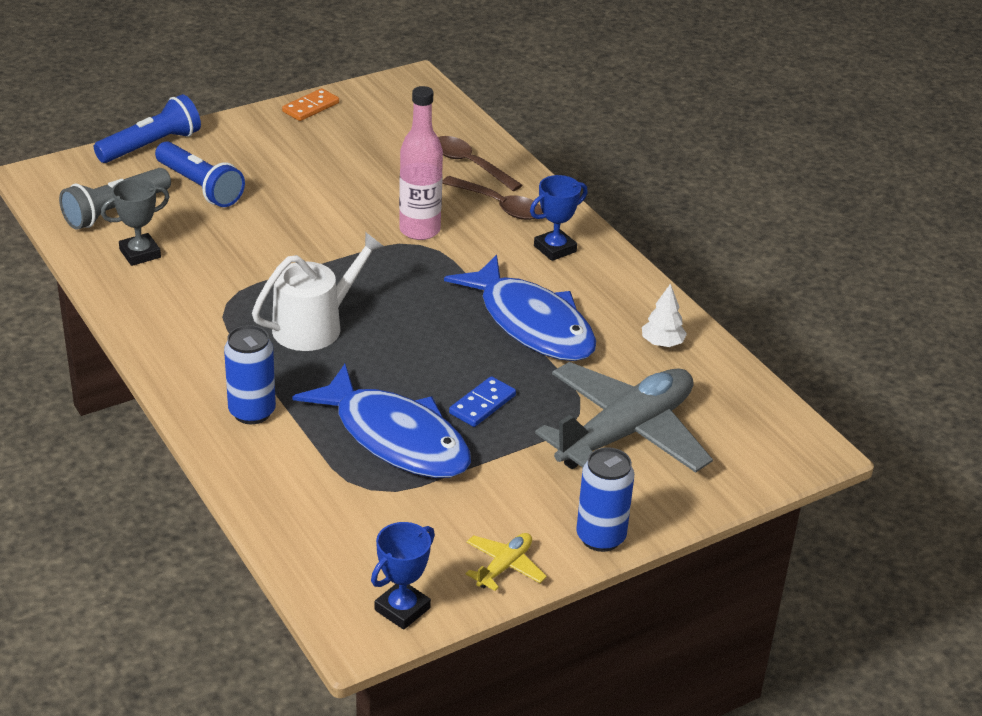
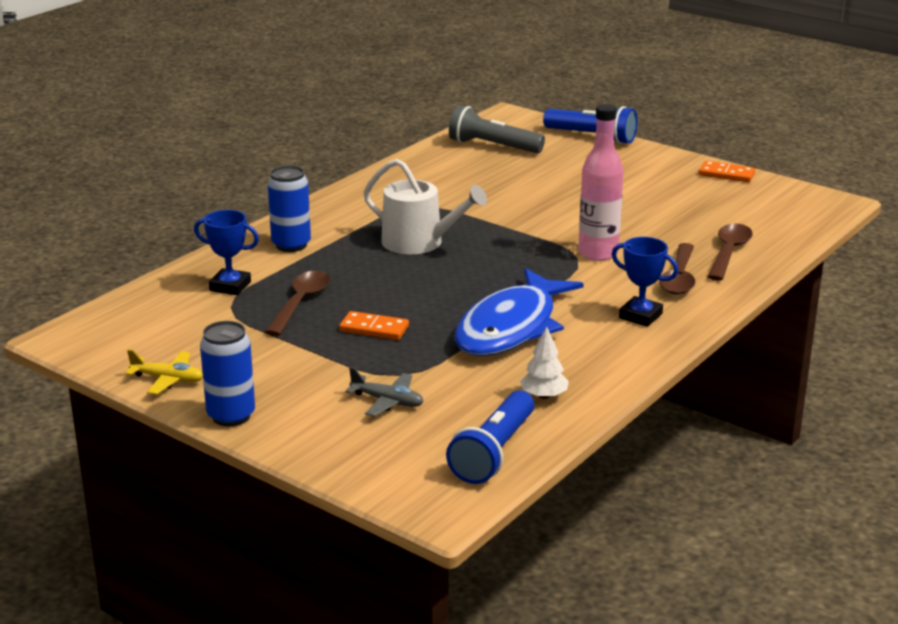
camera: 70 degrees right, 10 degrees down
grey trophy [101,178,170,266] -> none
blue flashlight [155,141,245,207] -> blue flashlight moved to [446,390,534,484]
blue fish [292,364,471,478] -> brown spoon [265,270,330,336]
blue trophy [371,522,435,630] -> blue trophy moved to [194,210,259,295]
blue domino [449,376,516,427] -> orange domino [339,311,409,340]
grey plane [535,362,713,473] -> grey plane [345,367,424,417], size x0.42

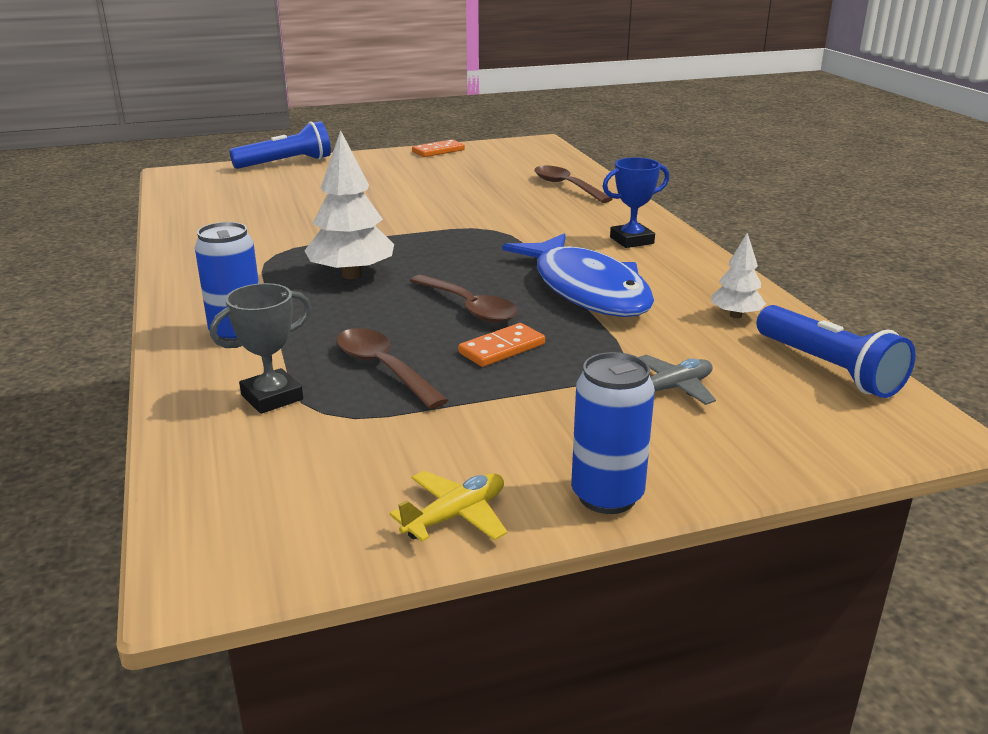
camera: 55 degrees left, 0 degrees up
blue trophy [194,210,259,295] -> grey trophy [210,283,311,414]
white watering can [363,159,487,254] -> white tree [305,130,394,279]
grey flashlight [449,105,545,153] -> none
pink bottle [578,104,624,261] -> none
brown spoon [659,243,695,295] -> brown spoon moved to [410,275,518,323]

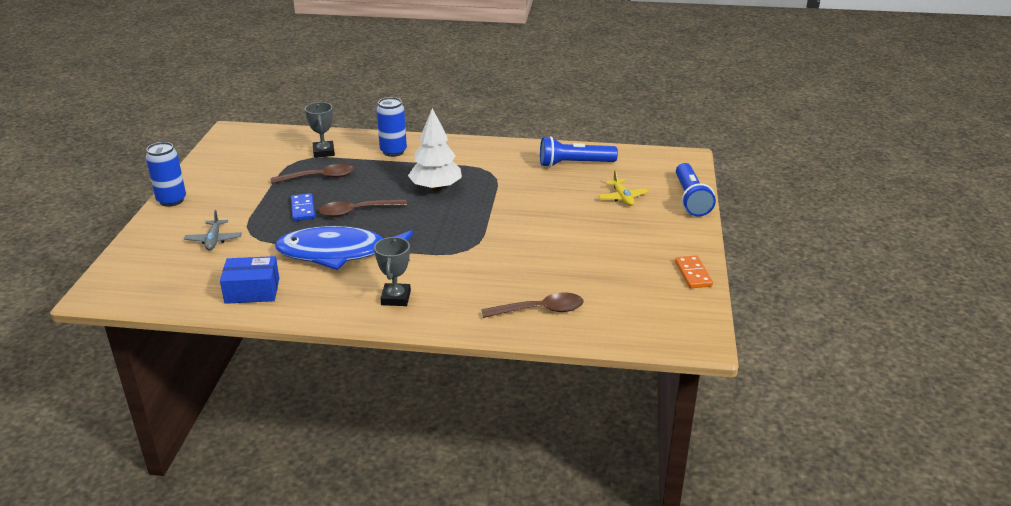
camera: 115 degrees right, 5 degrees up
yellow plane [389,471,508,541] -> yellow plane moved to [598,170,649,206]
orange domino [458,323,545,367] -> blue domino [291,193,315,221]
blue trophy [602,157,669,248] -> grey trophy [374,237,411,306]
white tree [711,232,766,318] -> blue box [220,256,279,304]
blue flashlight [756,305,916,398] -> blue flashlight moved to [540,136,618,167]

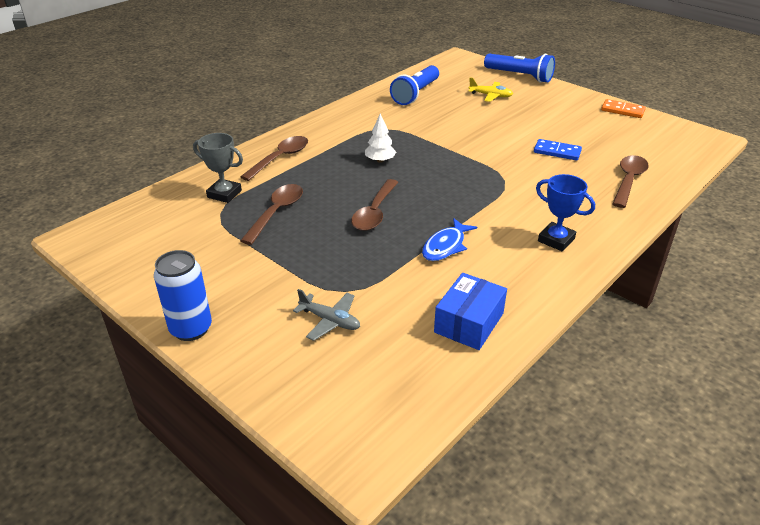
camera: 55 degrees left, 5 degrees up
blue fish [275,226,413,270] -> blue fish [422,218,477,261], size x0.49
blue domino [291,193,315,221] -> blue domino moved to [534,139,582,161]
grey trophy [374,237,411,306] -> blue trophy [536,174,595,251]
blue can [377,97,407,157] -> brown spoon [240,136,308,181]
white tree [408,108,462,191] -> white tree [365,113,396,163], size x0.55

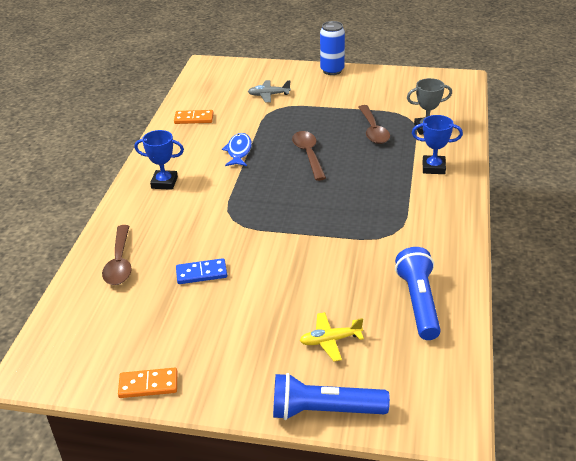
camera: 150 degrees right, 0 degrees up
brown spoon [240,136,308,181] -> blue trophy [412,115,463,174]
white tree [365,113,396,163] -> none
blue box [434,273,507,350] -> orange domino [174,110,213,124]

